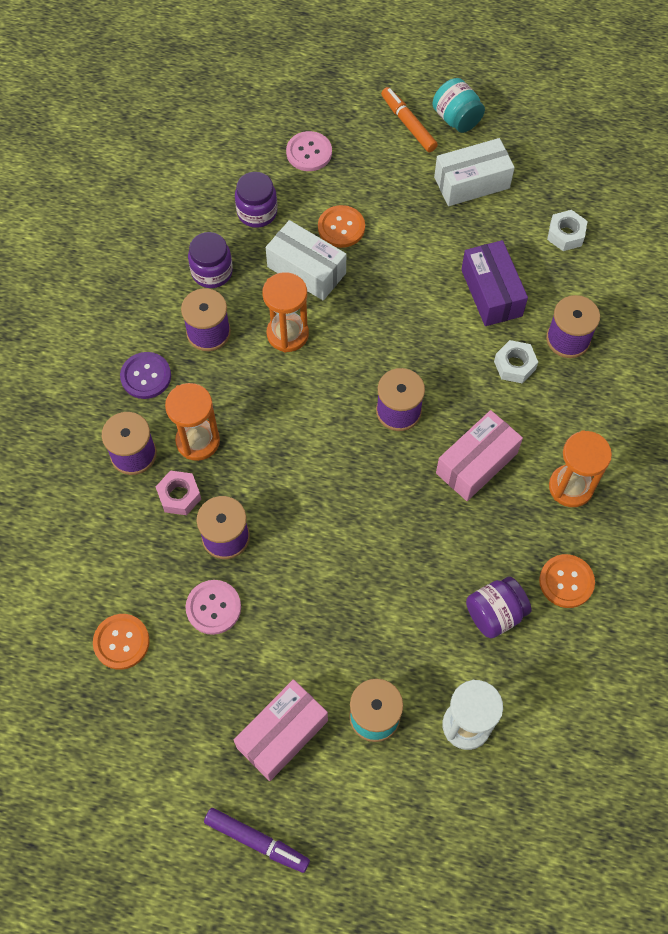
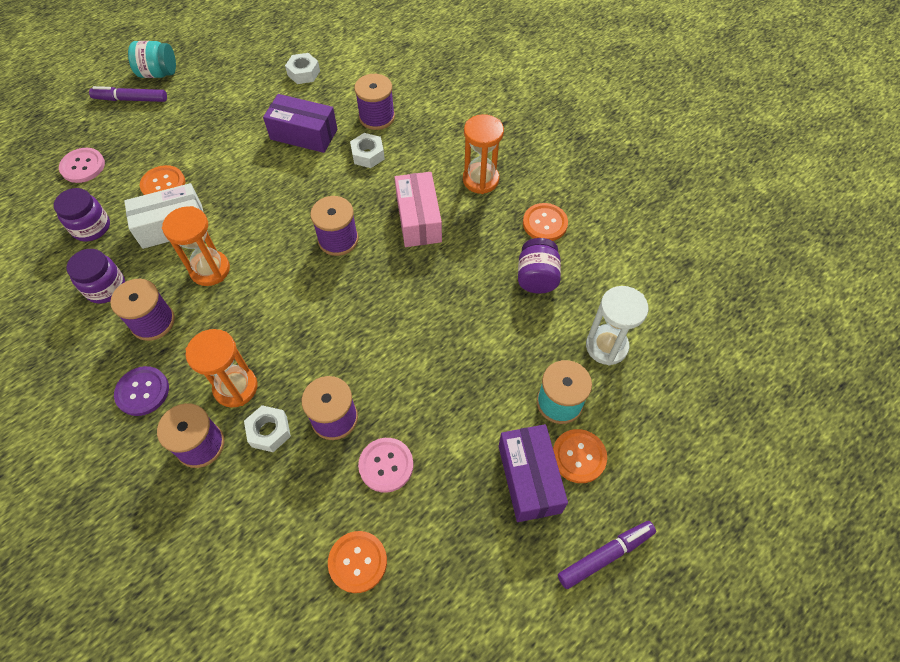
camera: 55 degrees left, 5 degrees down
pink nut [156,470,201,515] -> white nut [244,405,291,452]
pink box [234,679,328,781] -> purple box [499,424,568,522]
orange marker [381,87,438,152] -> purple marker [89,86,167,102]
white box [434,138,515,206] -> none
none -> orange button [553,429,607,483]

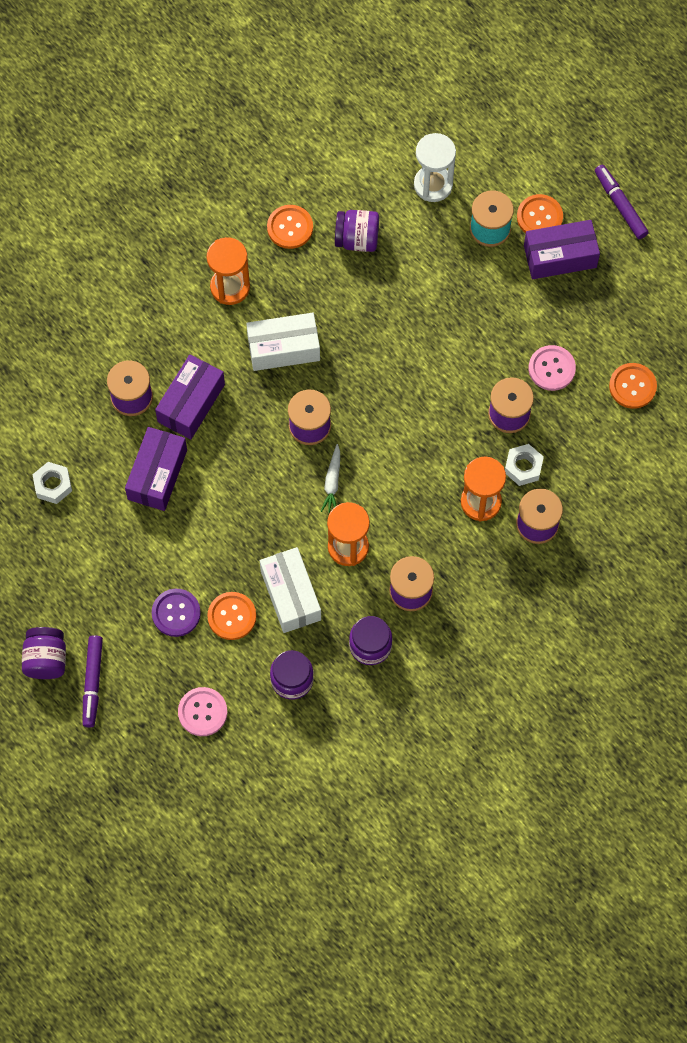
camera: 90 degrees left, 10 degrees up
purple button [114,366,169,416] -> purple button moved to [152,589,201,637]
turquoise jar [128,41,176,78] -> purple jar [22,627,66,679]
white nut [350,133,385,168] -> purple box [155,354,225,439]
pink box [395,172,442,247] -> white box [246,313,320,371]
none -> white carrot [321,444,340,513]

